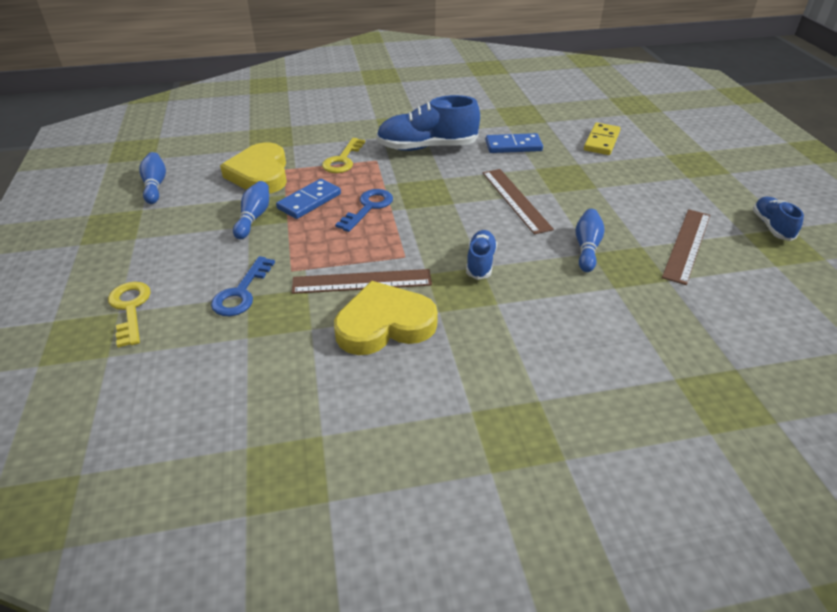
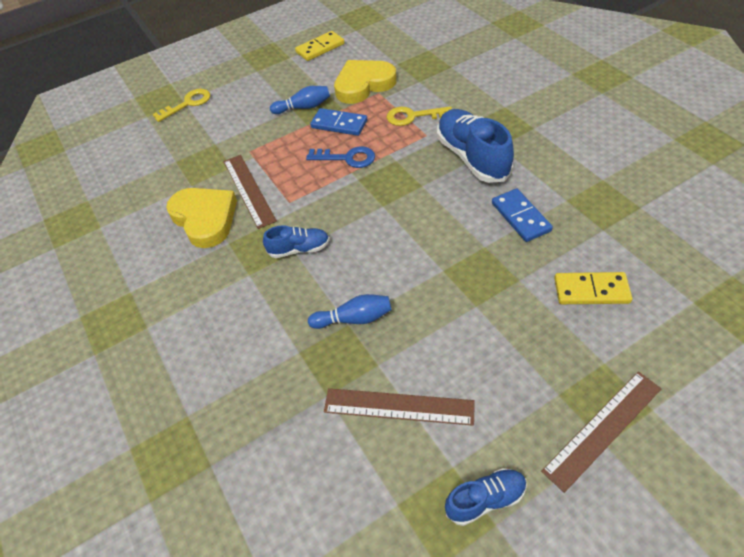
camera: 75 degrees right, 10 degrees up
blue bowling pin [139,152,166,204] -> yellow domino [295,31,345,61]
blue key [211,256,275,316] -> none
brown ruler [483,169,554,235] -> brown ruler moved to [541,371,662,493]

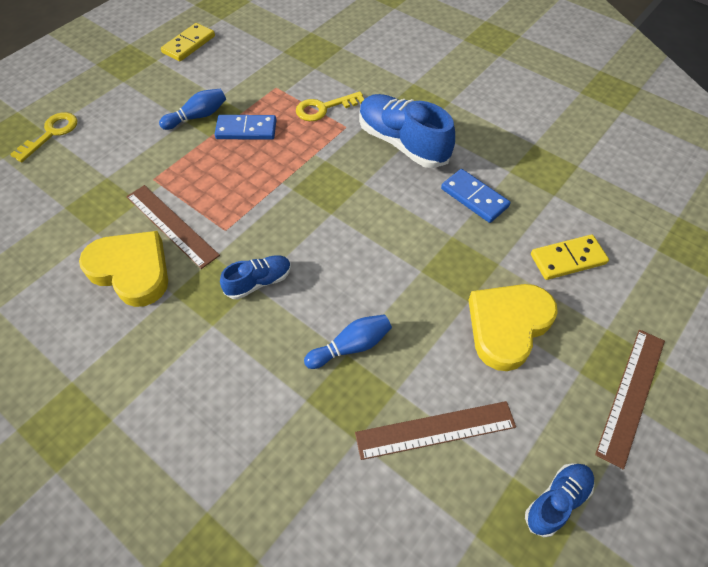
camera: 25 degrees left, 5 degrees up
blue key [306,146,375,168] -> none
yellow heart [334,60,396,104] -> yellow heart moved to [468,284,558,371]

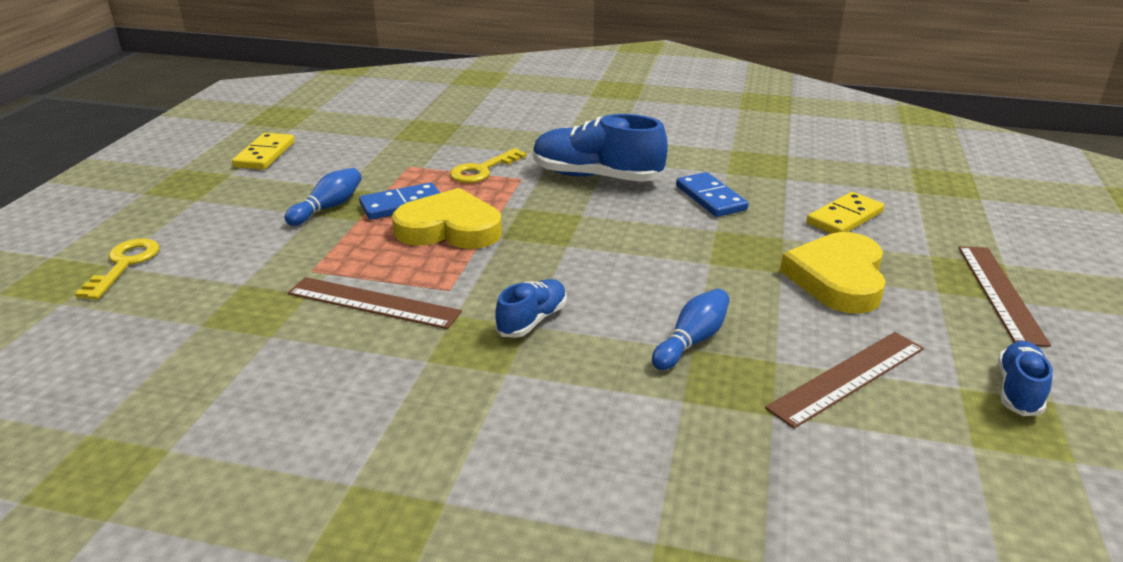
camera: 25 degrees left, 25 degrees down
yellow heart [79,231,168,307] -> yellow heart moved to [392,188,502,249]
blue domino [441,169,510,223] -> blue domino turned 45 degrees clockwise [676,172,749,217]

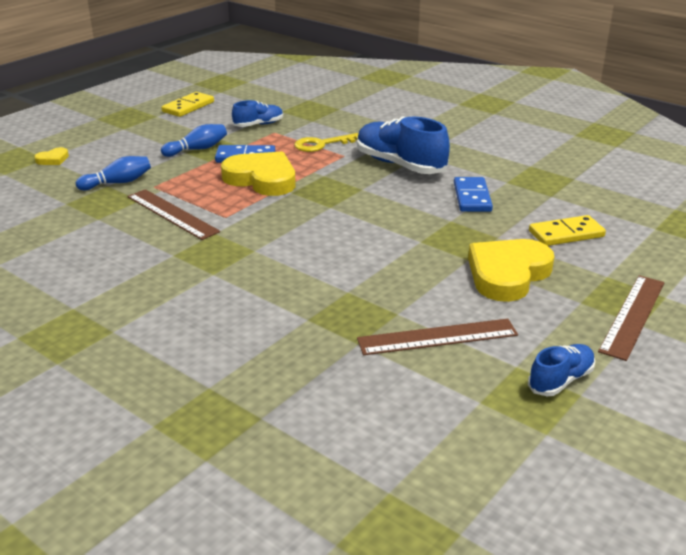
camera: 25 degrees right, 0 degrees up
yellow key [75,238,159,299] -> yellow heart [34,147,69,165]
blue shoe [495,279,567,338] -> blue shoe moved to [232,100,283,127]
blue bowling pin [652,289,730,370] -> blue bowling pin moved to [76,156,151,190]

